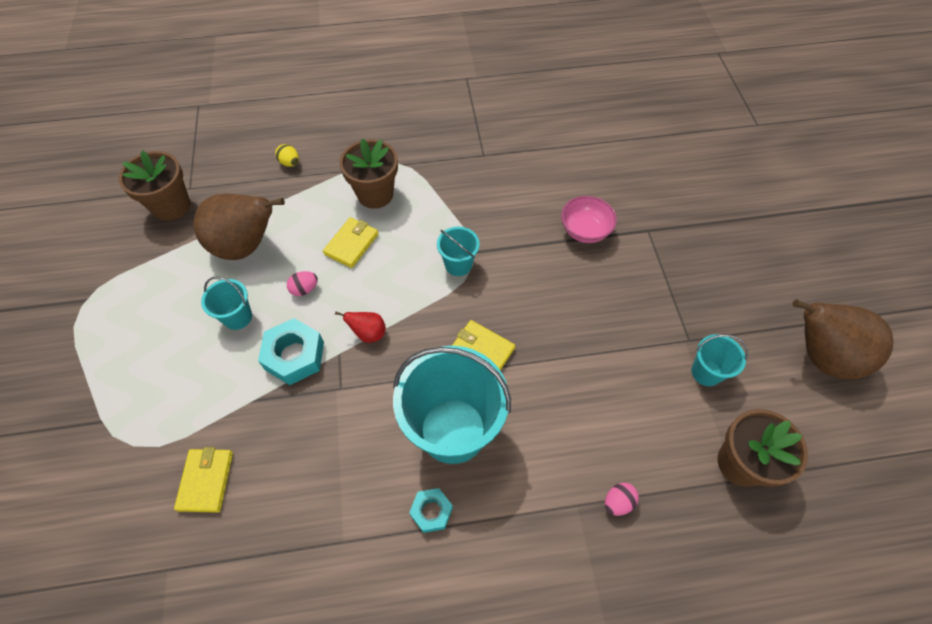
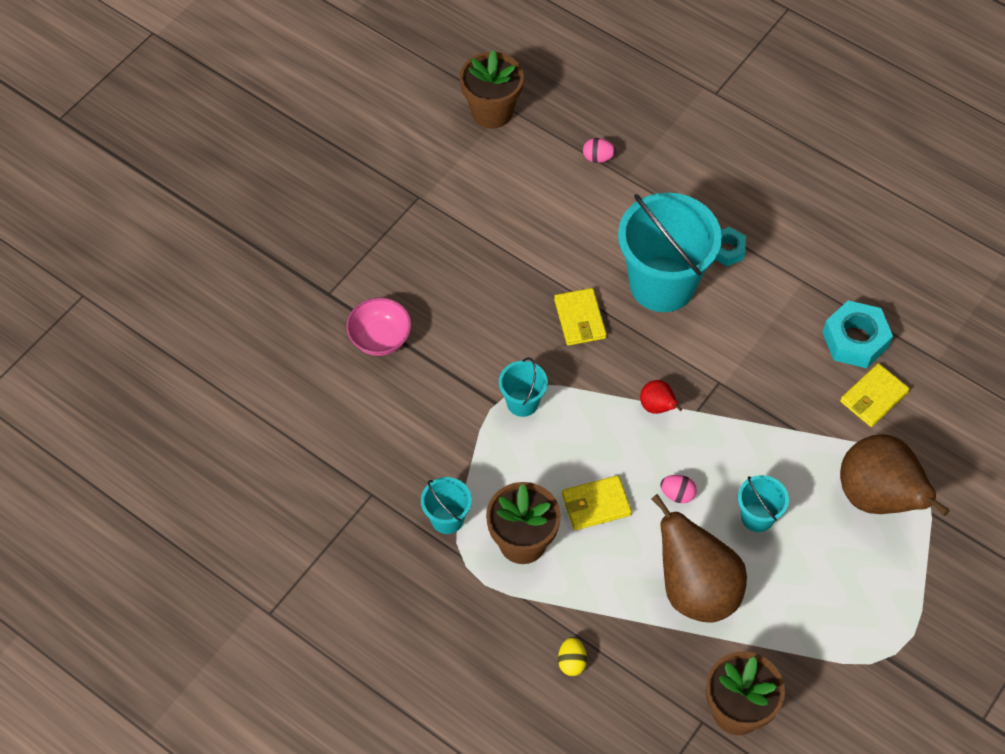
camera: 135 degrees left, 0 degrees up
turquoise nut [258,318,324,385] -> turquoise nut moved to [822,300,893,368]
turquoise bucket [691,334,748,386] -> turquoise bucket moved to [421,477,472,534]
brown pear [792,299,893,380] -> brown pear moved to [840,434,950,516]

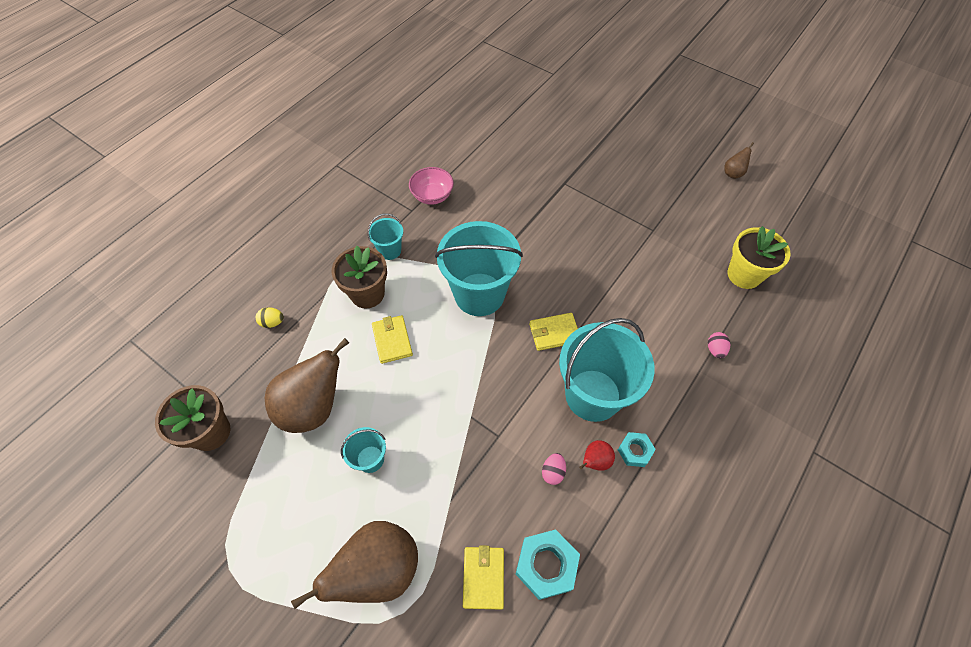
camera: 90 degrees right, 0 degrees up
pink bowl [346,297,412,356] -> pink bowl moved to [409,167,454,205]
brown flower pot [460,50,524,129] -> yellow flower pot [727,226,791,289]
turquoise bucket [499,357,548,417] -> turquoise bucket [435,221,523,316], size x2.14
red pear [640,380,682,414] -> red pear moved to [579,440,615,471]
pink egg [660,475,697,503] -> pink egg moved to [542,453,566,485]
yellow wallet [840,363,910,427] -> yellow wallet turned 45 degrees clockwise [463,545,504,610]
none -> brown pear [724,142,754,179]

